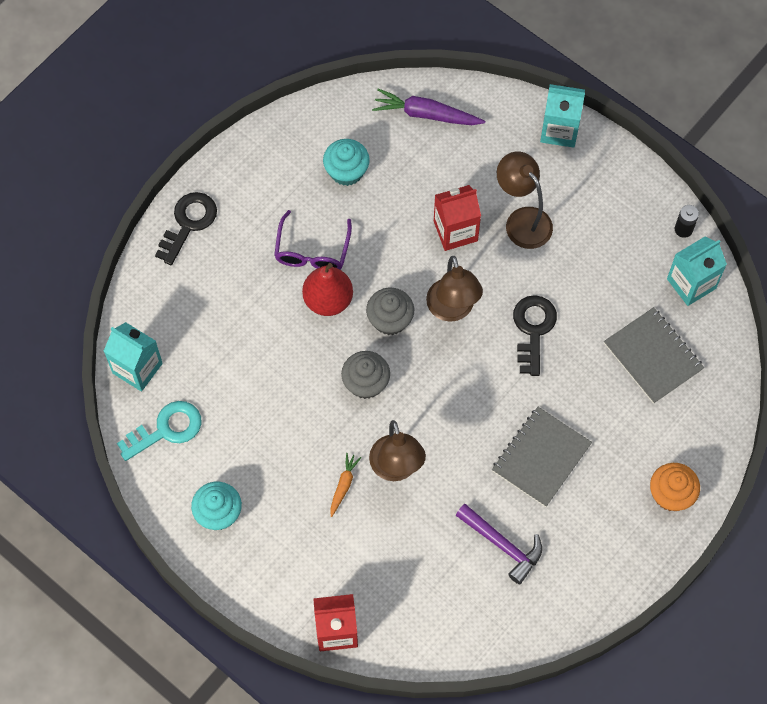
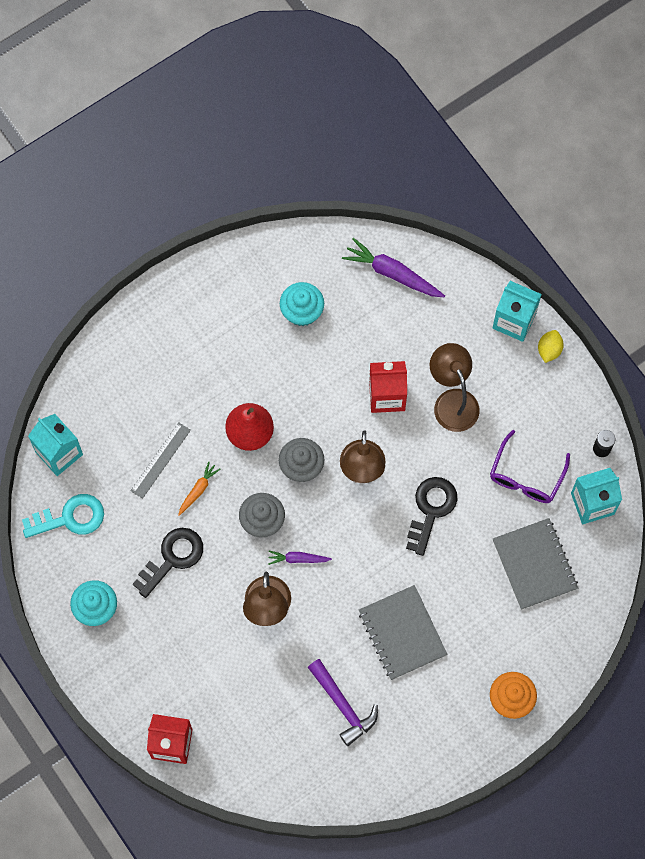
camera: 15 degrees right, 5 degrees up
black key [155,192,217,265] -> black key moved to [133,528,203,598]
purple glasses [274,210,352,270] -> purple glasses moved to [490,430,570,503]
orange carrot [330,453,361,517] -> orange carrot moved to [178,462,220,516]
grey notebook [492,407,592,507] -> grey notebook turned 75 degrees counterclockwise [359,585,448,680]
none -> grey ruler [131,423,191,499]
none -> purple carrot [268,550,332,565]
none -> yellow lemon [538,330,564,363]

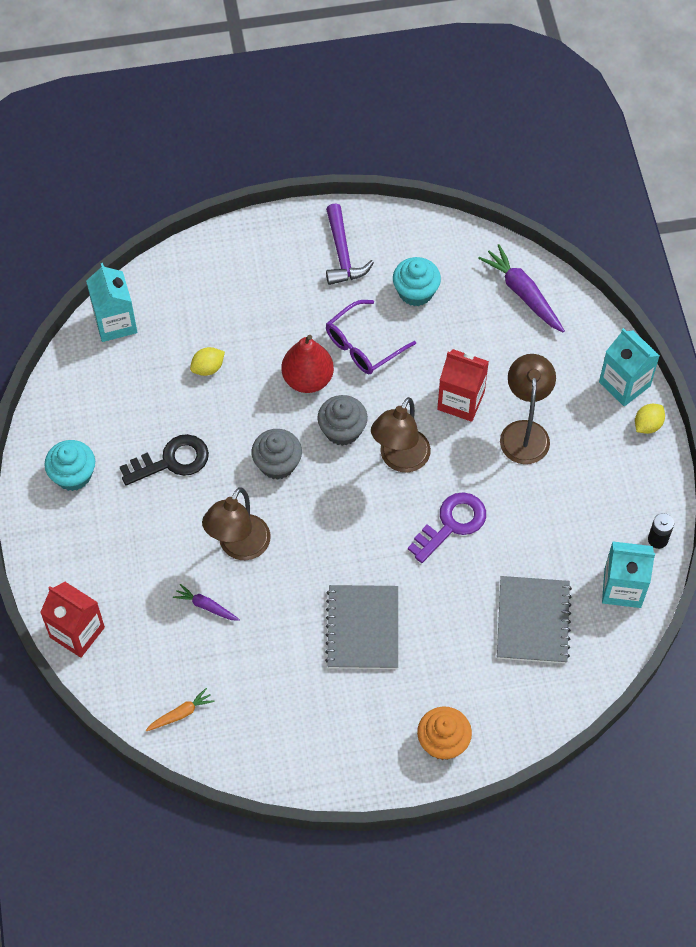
camera: 25 degrees right, 10 degrees down
turquoise key [22,494,104,538] -> none
grey ruler [131,423,191,499] -> yellow lemon [190,347,225,376]
orange carrot [178,462,220,516] -> orange carrot moved to [146,688,214,731]
purple carrot [268,550,332,565] -> purple carrot moved to [173,584,240,621]
purple hammer [308,659,378,746] -> purple hammer moved to [326,203,374,285]
black key [406,477,458,556] -> purple key [408,492,486,563]
purple glasses [490,430,570,503] -> purple glasses moved to [326,300,416,374]

